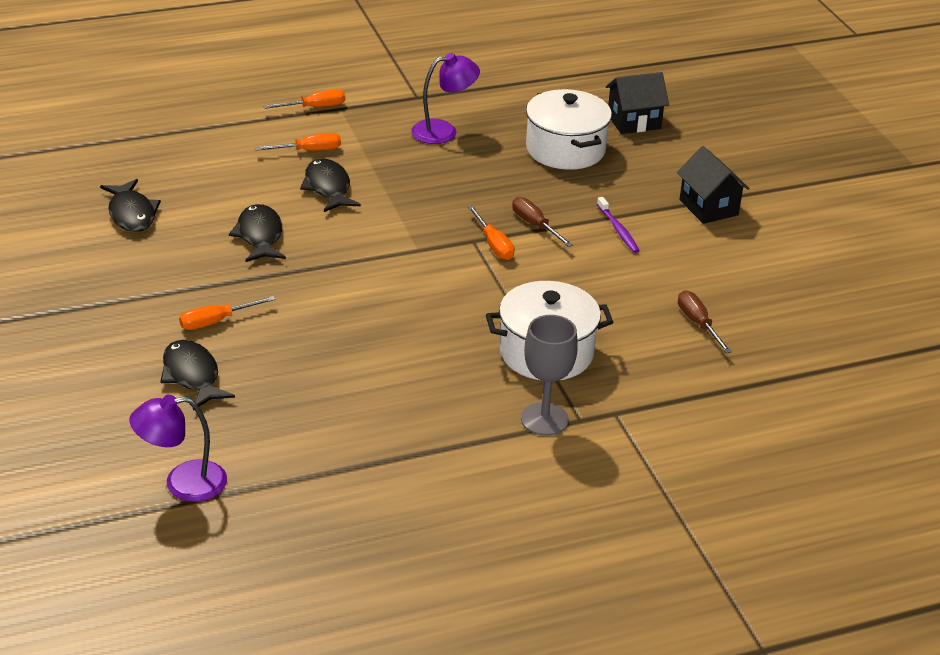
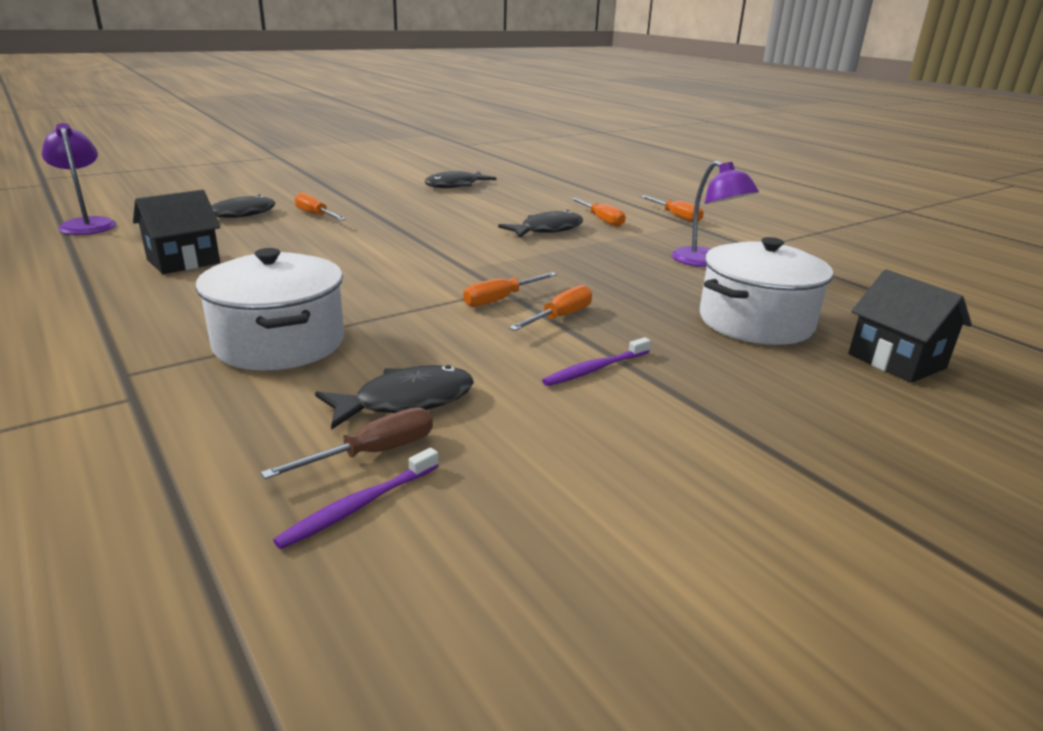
camera: 75 degrees right, 10 degrees down
black fish [229,204,286,262] -> black fish moved to [315,365,474,430]
brown screwdriver [512,197,573,247] -> orange screwdriver [509,285,592,331]
grey goblet [521,315,578,436] -> none
black house [677,146,750,224] -> black house moved to [133,190,220,274]
none -> purple toothbrush [273,448,439,549]

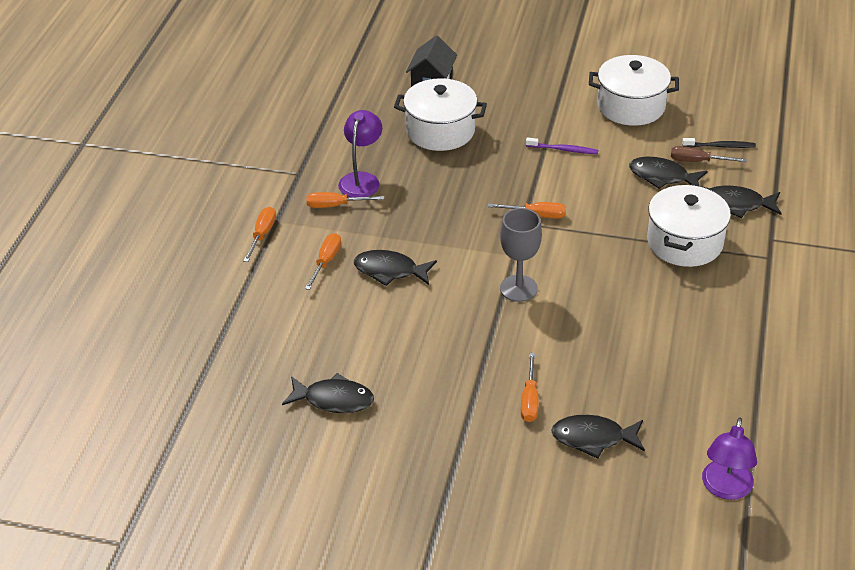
camera: 130 degrees left, 15 degrees up
black house [133,190,220,274] -> none
purple toothbrush [273,448,439,549] -> black toothbrush [682,138,756,148]
orange screwdriver [509,285,592,331] -> orange screwdriver moved to [307,192,384,208]
none -> grey goblet [500,208,542,302]
none -> white pot [589,55,679,126]
none -> black fish [711,186,782,218]

